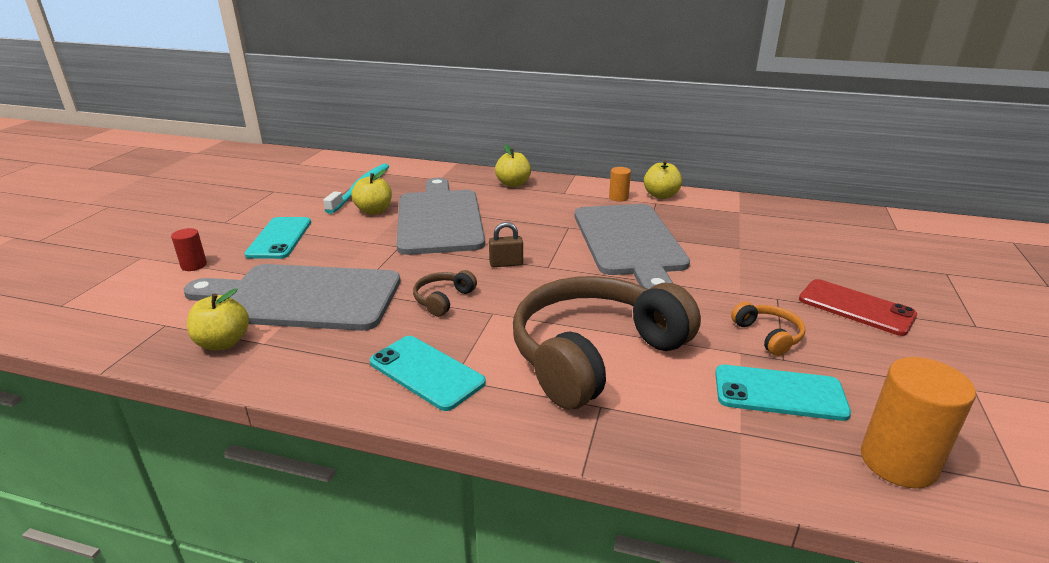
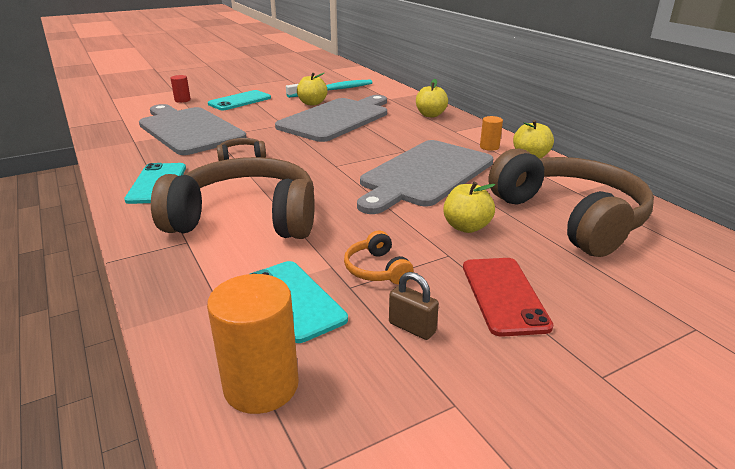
camera: 45 degrees right, 0 degrees up
yellow apple [187,288,249,350] -> yellow apple moved to [443,182,495,233]
brown padlock [489,222,523,267] -> brown padlock moved to [389,272,439,340]
orange headphones [731,302,805,356] -> orange headphones turned 135 degrees clockwise [344,230,414,285]
none -> brown headphones [489,149,654,257]

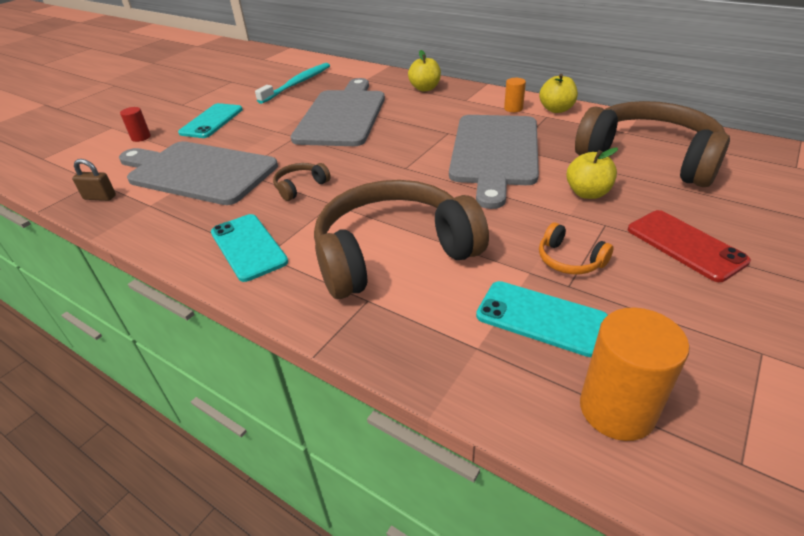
camera: 25 degrees left, 10 degrees up
yellow apple [297,73,327,106] -> none
brown padlock [389,272,439,340] -> brown padlock moved to [72,159,116,201]

